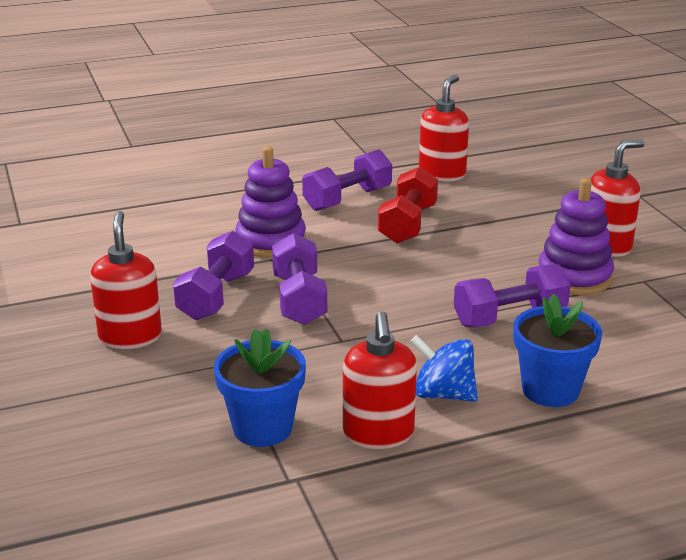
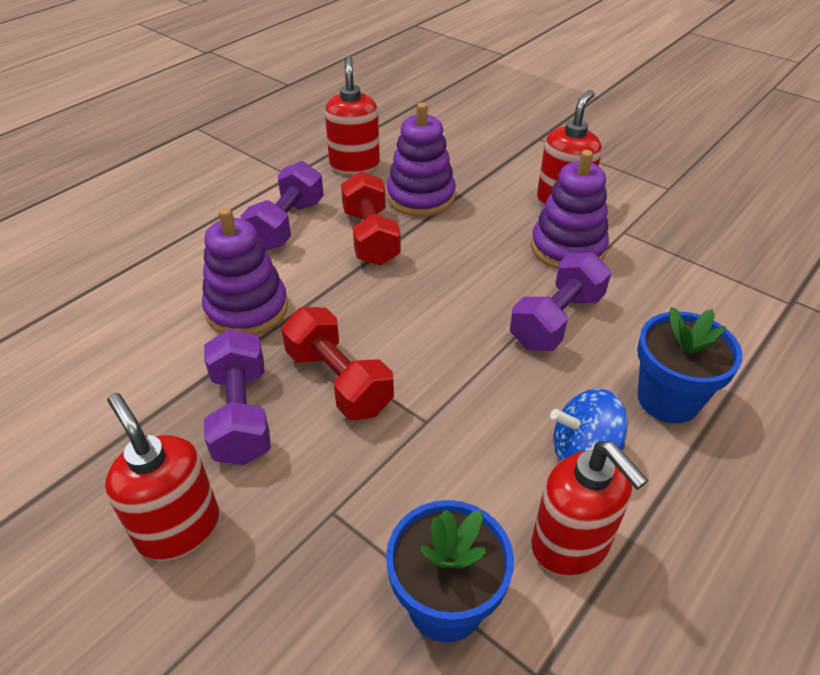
camera: 30 degrees left, 15 degrees up
purple dumbbell [272,233,327,325] -> red dumbbell [281,307,394,420]
none -> purple stacking toy [387,102,456,217]

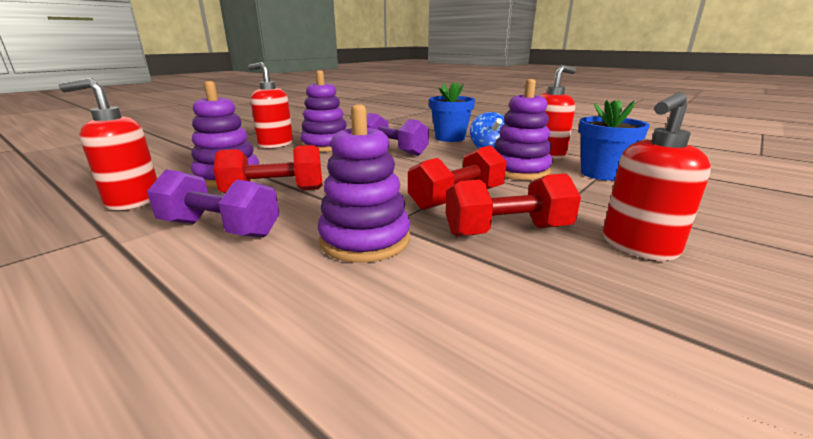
camera: 90 degrees left, 20 degrees down
purple dumbbell [204,329,271,465] -> red dumbbell [446,173,581,236]
none -> purple stacking toy [495,79,553,180]

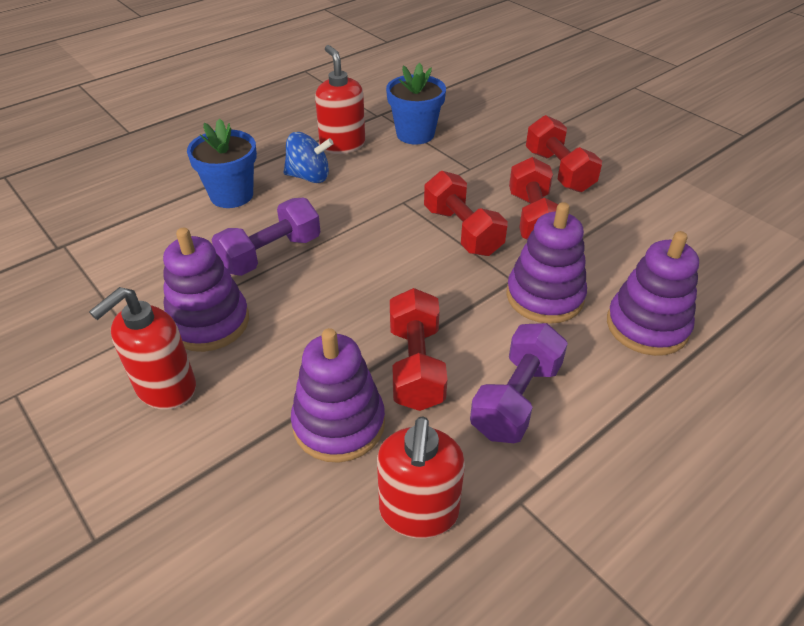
camera: 80 degrees left, 20 degrees up
purple stacking toy [495,79,553,180] -> purple stacking toy moved to [607,231,699,356]
red soap dispenser [603,92,711,261] -> red dumbbell [526,115,602,192]

